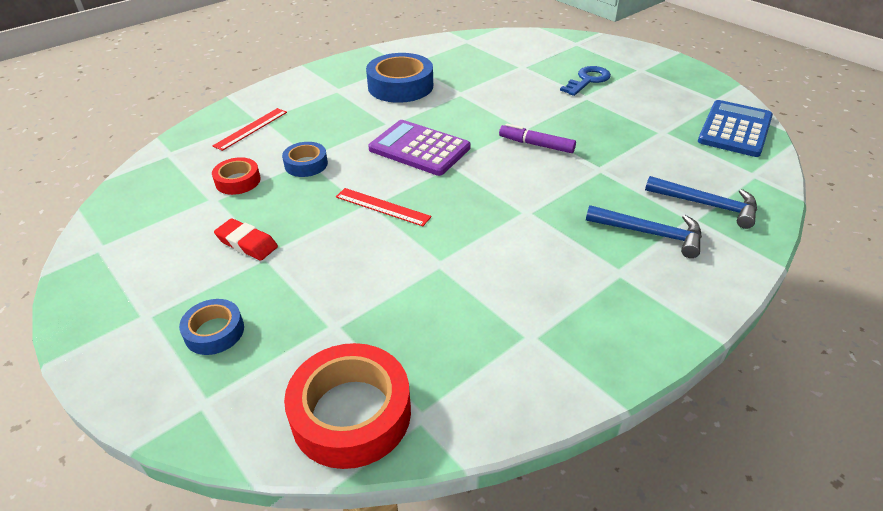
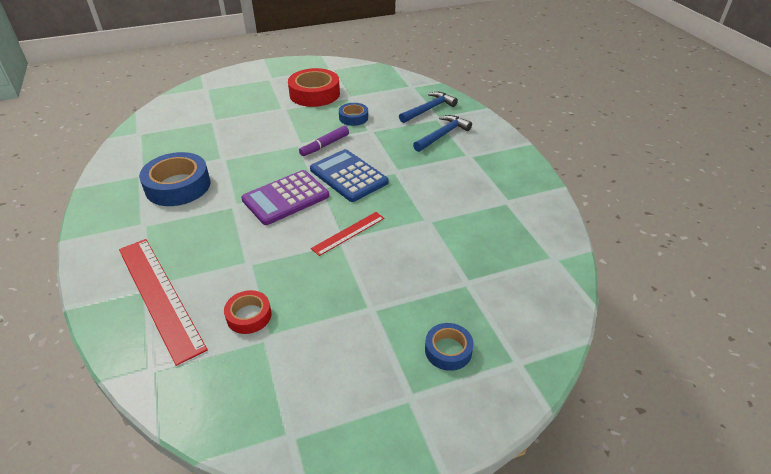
camera: 70 degrees left, 0 degrees up
red ruler [212,108,287,151] -> red ruler [119,239,208,366], size x1.93
red eraser [214,218,278,260] -> none
blue tape [282,142,328,177] -> blue tape moved to [339,103,368,126]
red tape [284,343,411,469] -> red tape moved to [288,68,340,107]
blue key [560,66,611,96] -> none
blue calculator [698,100,773,157] -> blue calculator moved to [310,149,389,202]

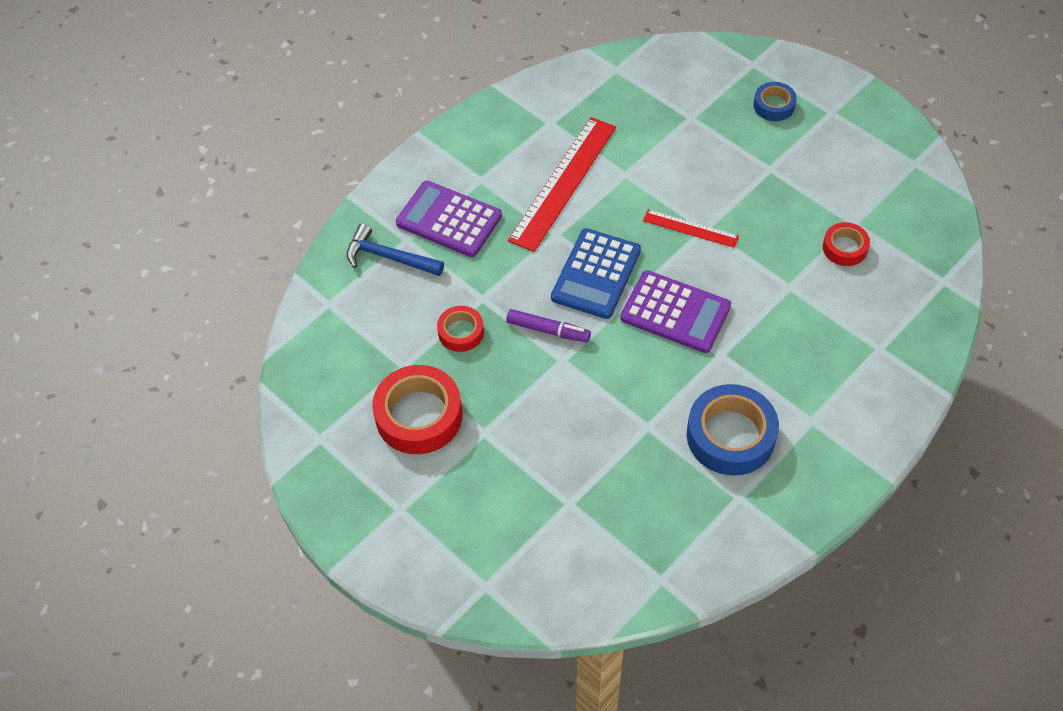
camera: 115 degrees left, 15 degrees up
red ruler [119,239,208,366] -> red ruler moved to [508,117,616,252]
blue tape [339,103,368,126] -> red tape [437,306,484,352]
blue hammer [413,115,472,152] -> purple calculator [396,181,502,257]

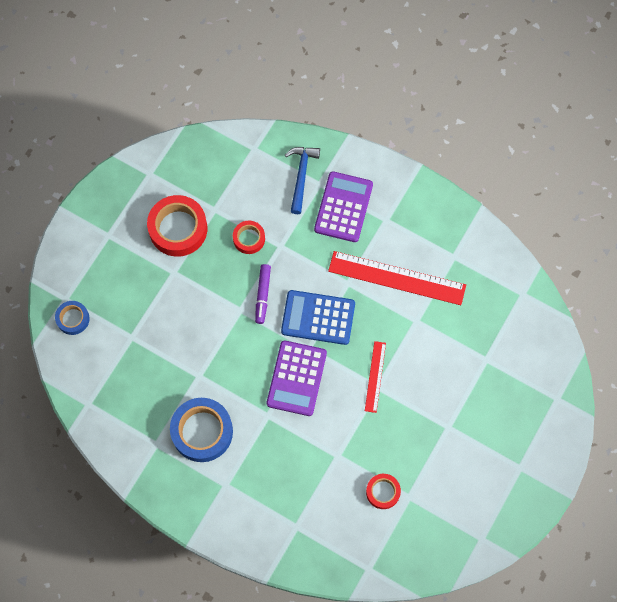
camera: 75 degrees right, 15 degrees up
blue tape [753,82,797,121] -> blue tape moved to [55,301,90,335]

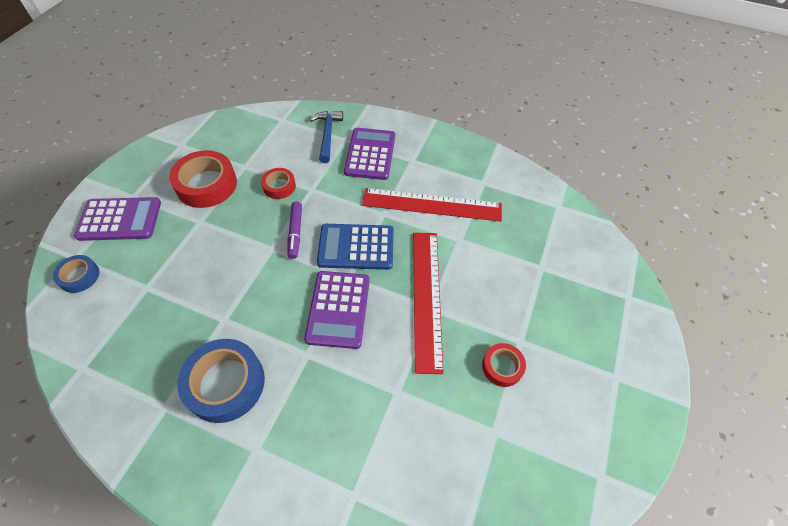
camera: 10 degrees left, 15 degrees down
red ruler [365,341,386,413] -> red ruler [413,233,443,374], size x1.93
red tape [366,474,401,509] -> red tape moved to [482,343,526,387]
none -> purple calculator [74,197,161,241]

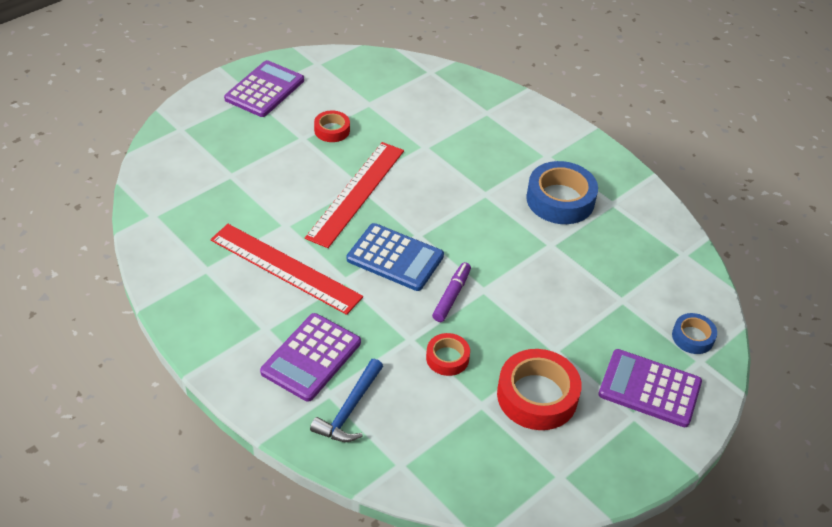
camera: 155 degrees left, 10 degrees down
purple calculator [304,271,370,349] -> purple calculator moved to [224,60,304,117]

